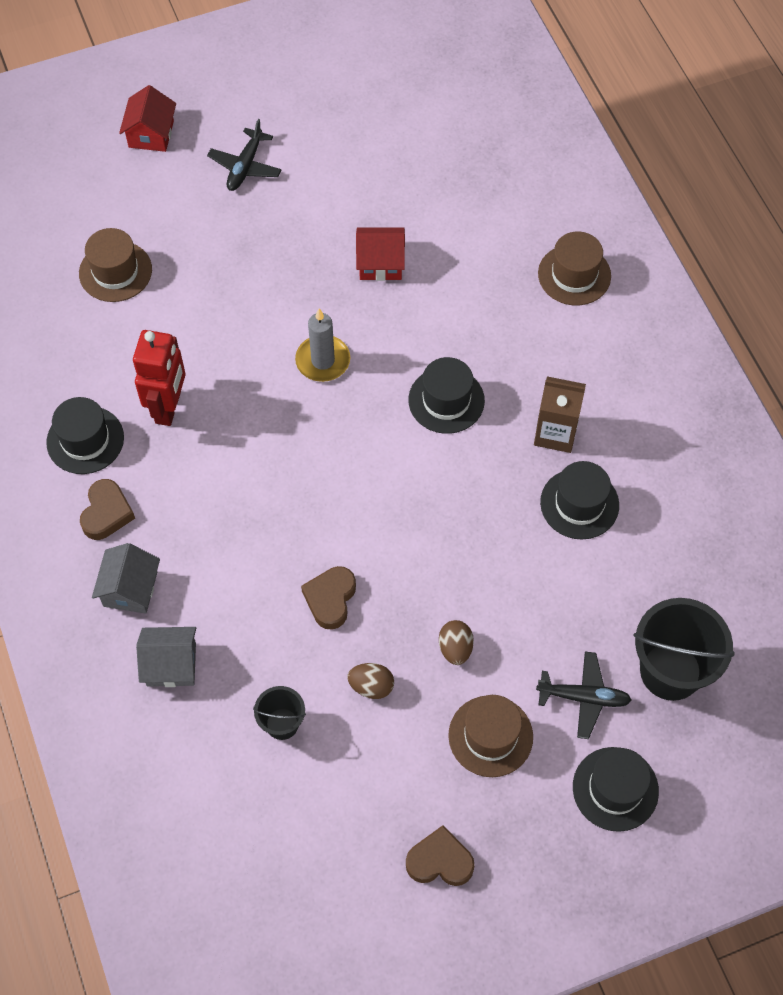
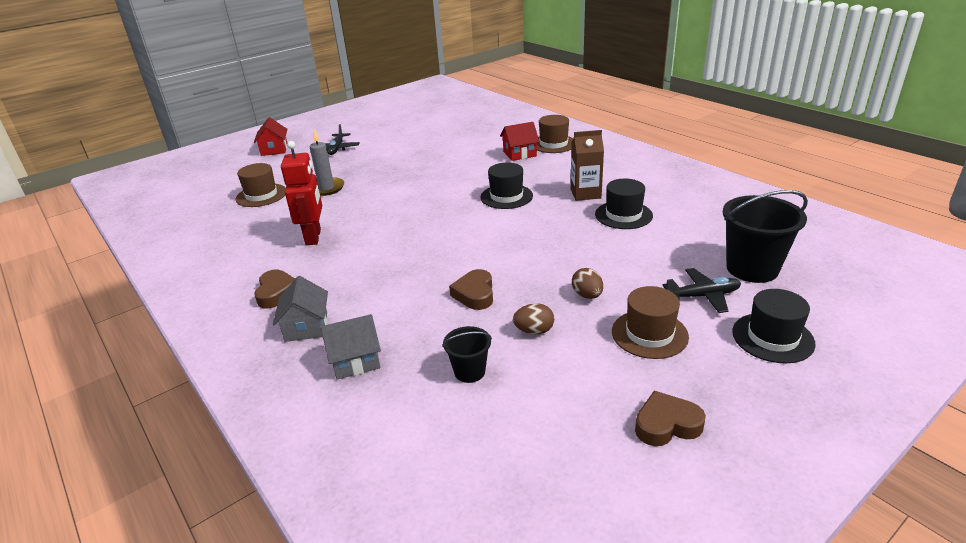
camera: 15 degrees left, 30 degrees down
black hat [46,397,124,474] -> none
grey candle [295,309,350,382] -> grey candle moved to [310,130,344,196]
red house [356,227,405,281] -> red house moved to [500,122,540,161]

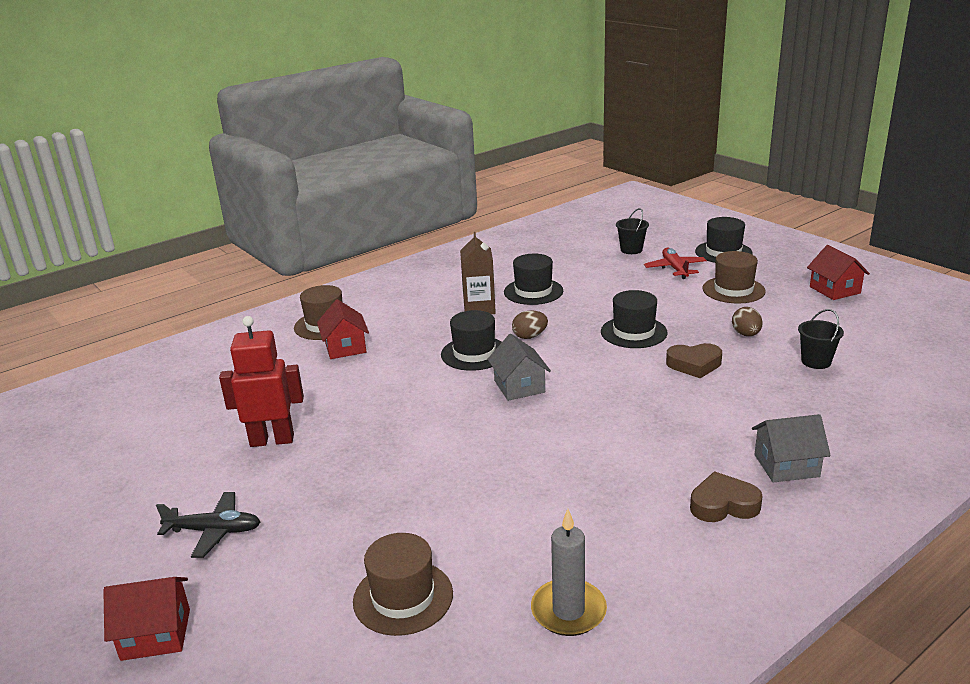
camera: 90 degrees left, 5 degrees down
red robot [281,141,322,245] -> red robot moved to [219,316,304,447]
grey candle [310,130,344,196] -> grey candle moved to [531,509,607,636]
grey house [321,314,381,380] -> grey house moved to [488,334,551,401]
brown egg [572,268,603,299] -> brown egg moved to [512,310,548,339]
brown heart [635,391,706,446] -> red house [807,245,870,300]
black plane [663,268,741,313] -> red plane [644,248,707,279]
black bucket [723,190,808,283] -> black bucket [616,208,649,254], size x0.53
none -> black hat [601,290,668,348]

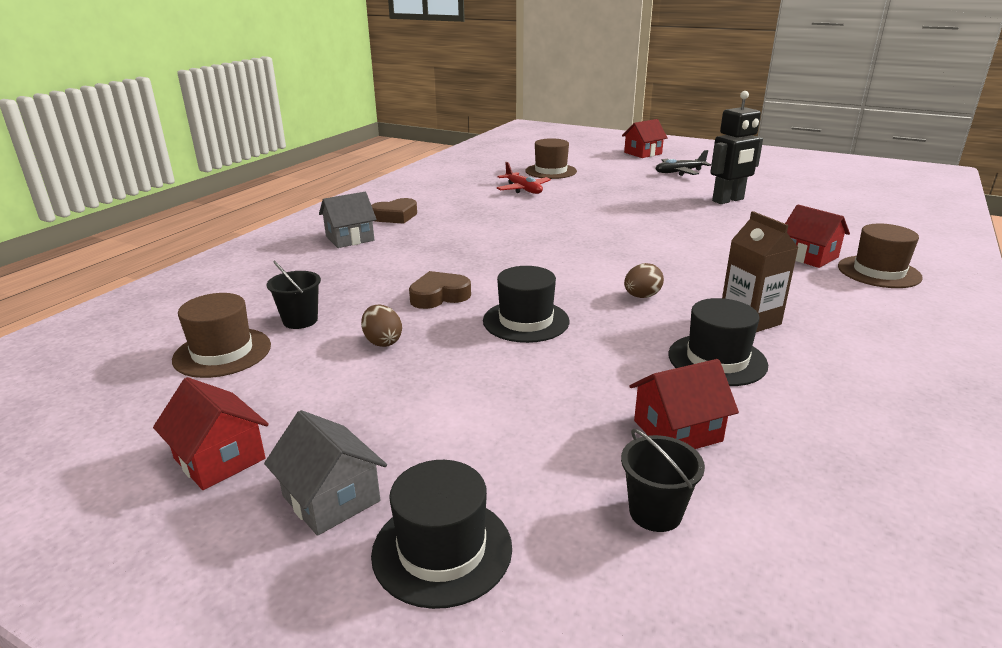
camera: 155 degrees right, 0 degrees up
red robot [219,316,304,447] -> black robot [711,91,763,204]
black hat [441,310,502,371] -> none
grey house [488,334,551,401] -> grey house moved to [264,410,387,536]
grey candle [531,509,607,636] -> none
red plane [644,248,707,279] -> red plane moved to [497,162,551,194]
brown hat [703,251,766,304] -> brown hat moved to [172,293,271,378]
none -> red house [629,359,739,449]

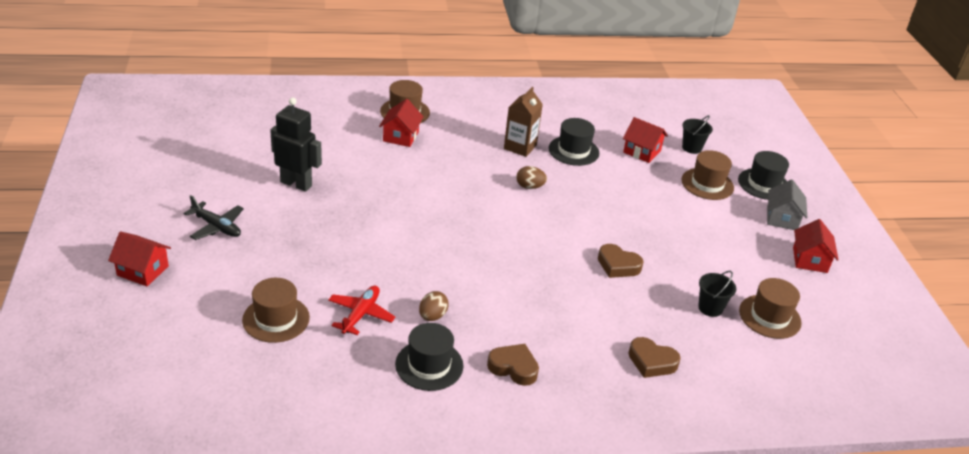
camera: 130 degrees left, 10 degrees up
grey house [319,192,377,248] -> none
brown egg [361,304,402,347] -> brown egg moved to [419,291,449,321]
black hat [483,266,569,343] -> black hat moved to [395,323,464,391]
none -> brown heart [628,337,681,378]
none -> brown hat [682,150,734,200]

